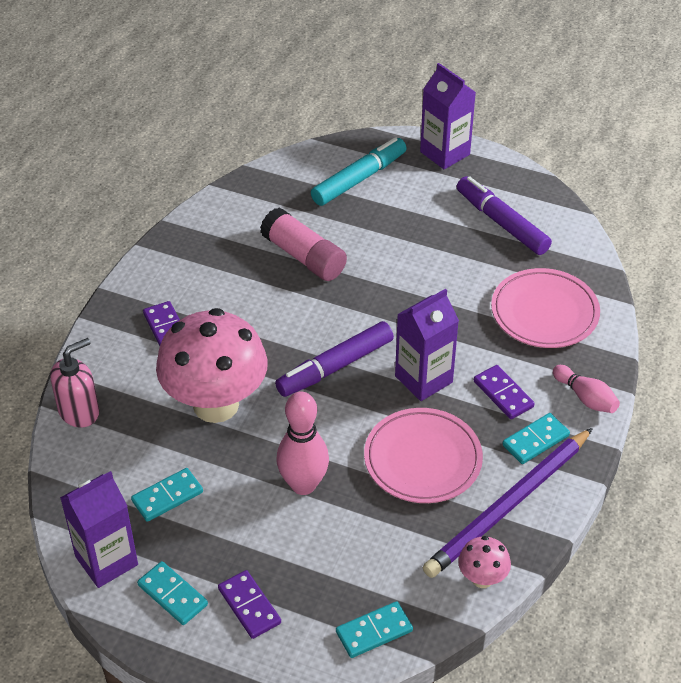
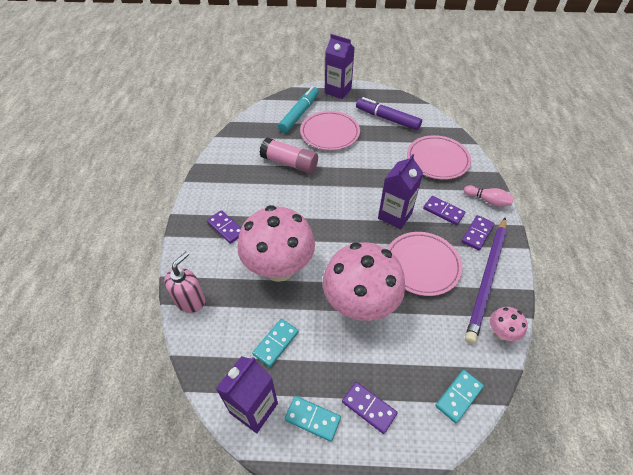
camera: 20 degrees left, 5 degrees up
purple marker [275,321,394,397] -> none
pink bowling pin [277,391,329,495] -> pink mushroom [323,242,405,321]
turquoise domino [503,413,570,464] -> purple domino [461,215,495,251]
none -> pink plate [300,111,360,150]

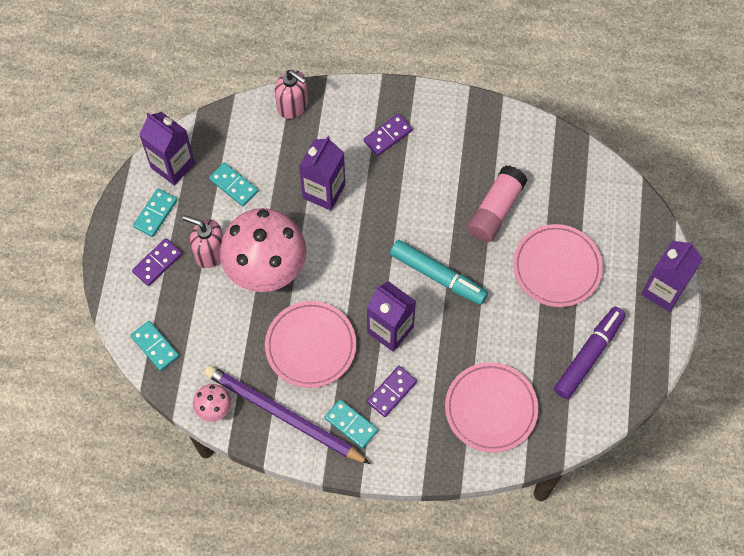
camera: 95 degrees right, 15 degrees up
pink mushroom [238,205,315,282] -> purple carton [299,136,345,211]
turquoise marker [278,86,319,133] -> turquoise marker moved to [390,240,488,305]
purple domino [461,215,495,251] -> turquoise domino [325,399,378,449]
pink bowling pin [464,185,514,207] -> none
none -> pink soap dispenser [183,215,223,268]

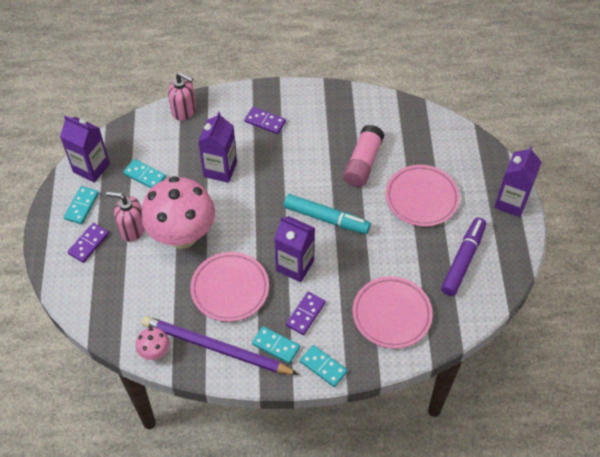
camera: 10 degrees left, 10 degrees down
turquoise domino [130,321,179,371] -> turquoise domino moved to [300,345,348,387]
purple domino [363,114,412,156] -> purple domino turned 75 degrees clockwise [245,107,286,134]

